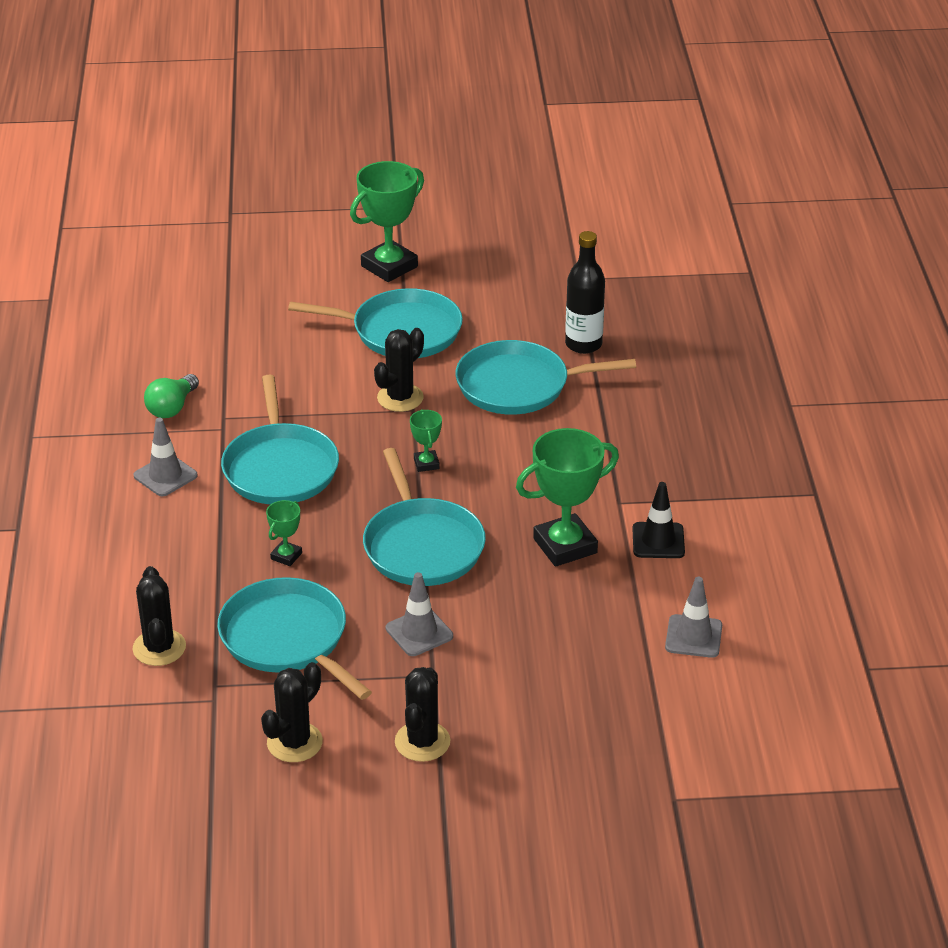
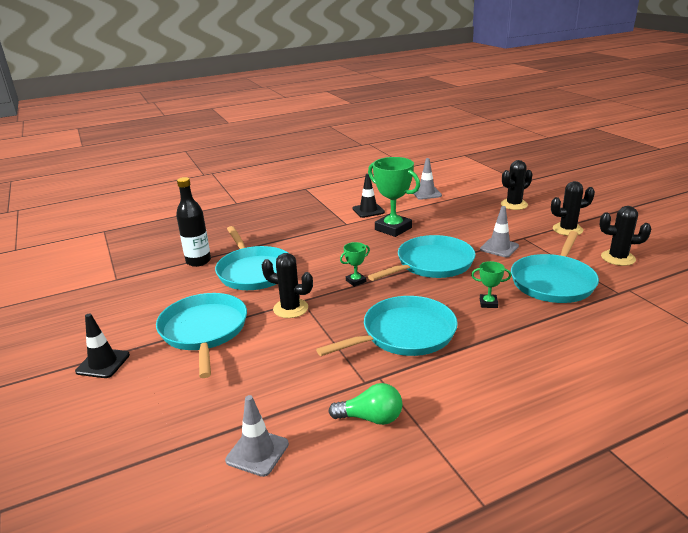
camera: 110 degrees left, 10 degrees down
black cactus [133,566,186,666] -> black cactus moved to [501,160,532,210]
grey traffic cone [134,418,198,496] -> grey traffic cone moved to [225,395,289,477]
green trophy [350,161,424,282] -> black traffic cone [75,313,130,378]

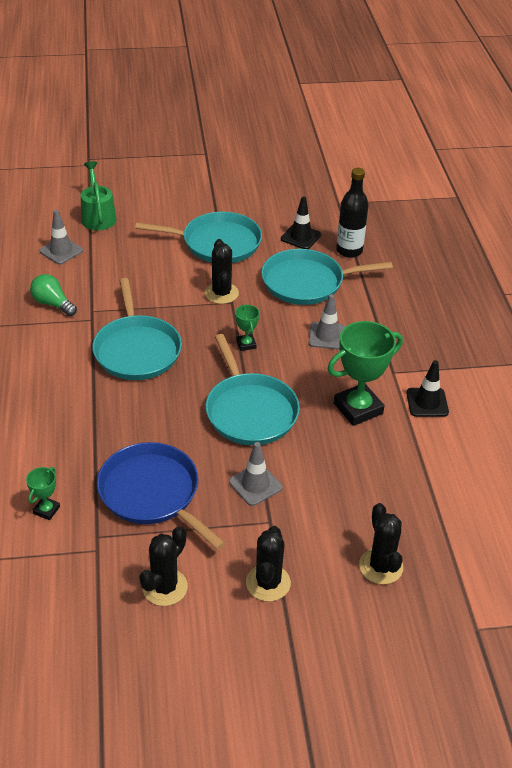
camera: 105 degrees right, 15 degrees up
black traffic cone [75,313,130,378] -> black traffic cone moved to [281,196,321,249]
black cactus [262,253,313,318] -> black cactus turned 45 degrees counterclockwise [205,239,239,304]
green light bulb [328,383,402,425] -> green light bulb turned 105 degrees clockwise [30,274,77,316]
grey traffic cone [412,158,442,200] -> grey traffic cone moved to [309,294,346,350]
green trophy [471,261,511,308] -> green trophy moved to [26,467,60,520]
turquoise pan [511,231,599,303] -> blue pan [97,442,225,550]
none -> green watering can [81,161,116,230]

